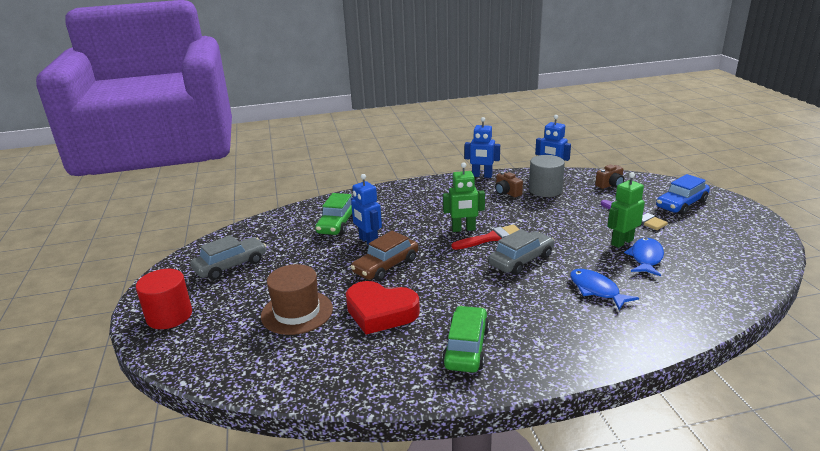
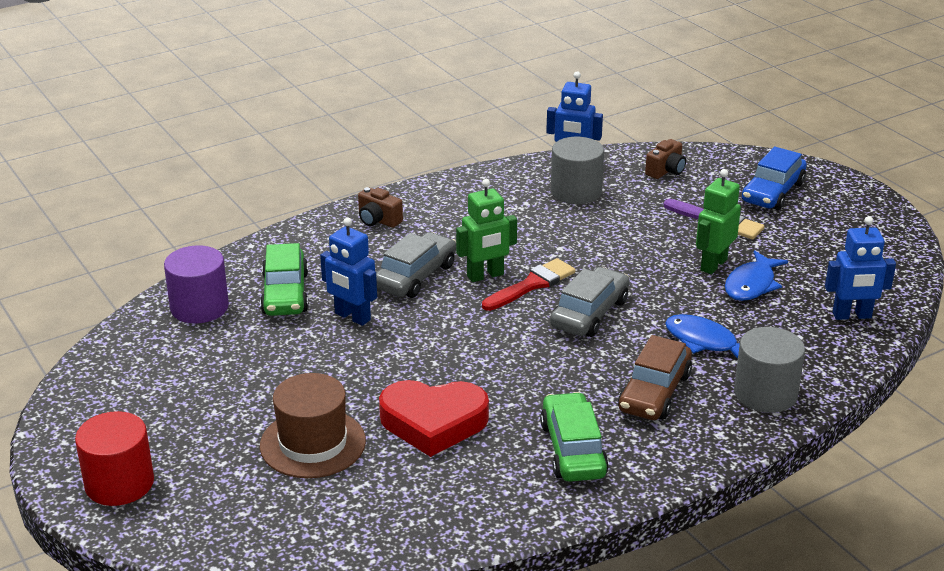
camera: 20 degrees left, 5 degrees up
grey car [191,235,266,280] -> grey car moved to [376,232,456,298]
brown car [351,231,418,281] -> brown car moved to [618,335,692,420]
blue robot [465,117,500,178] -> blue robot moved to [825,216,896,320]
brown camera [495,172,523,197] -> brown camera moved to [358,187,403,228]
blue fish [624,238,664,276] -> blue fish turned 150 degrees counterclockwise [725,250,788,301]
none -> purple cylinder [164,245,229,323]
none -> grey cylinder [734,327,805,413]

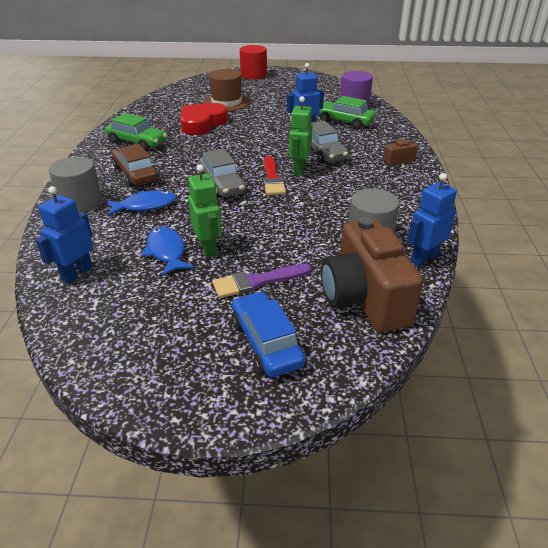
camera: 125 degrees right, 5 degrees up
brown camera [645,139,686,179] -> brown camera [321,217,423,332], size x2.29

